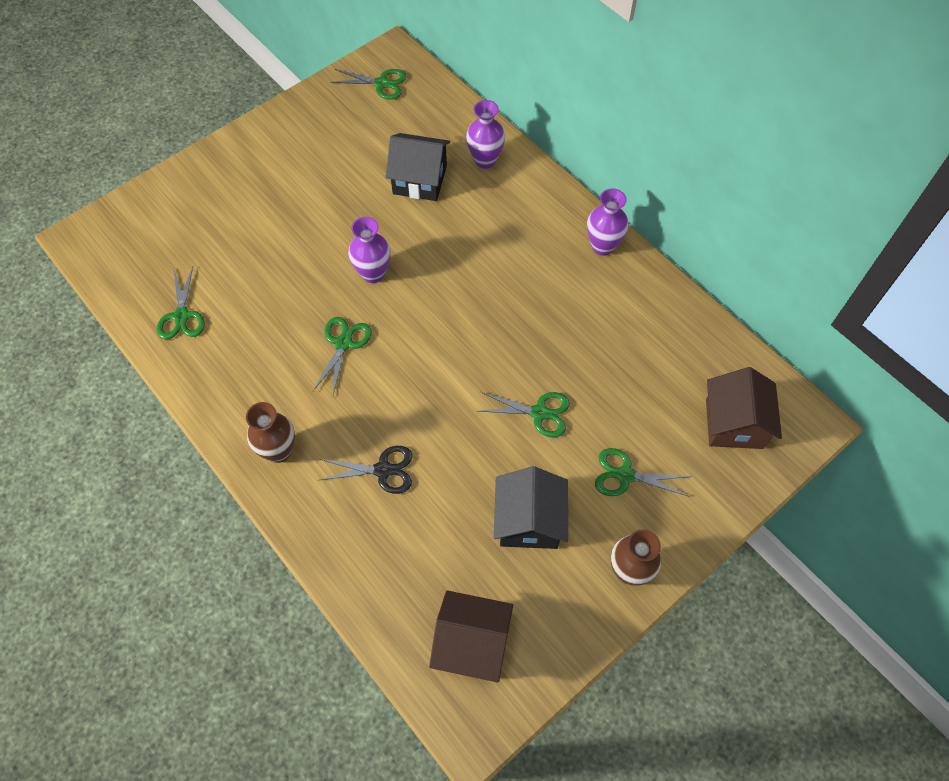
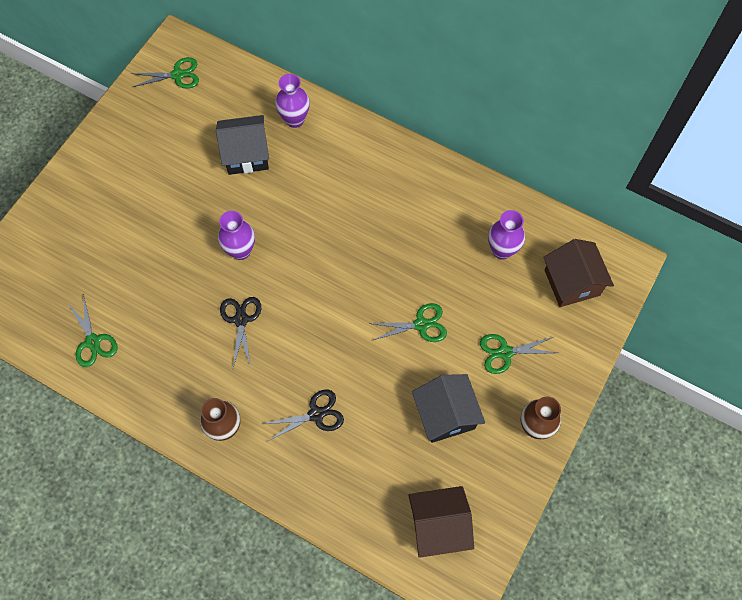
camera: 20 degrees left, 5 degrees up
green scissors [313,317,372,395] -> black scissors [220,297,261,368]
purple vase [587,189,629,256] -> purple vase moved to [488,210,525,260]

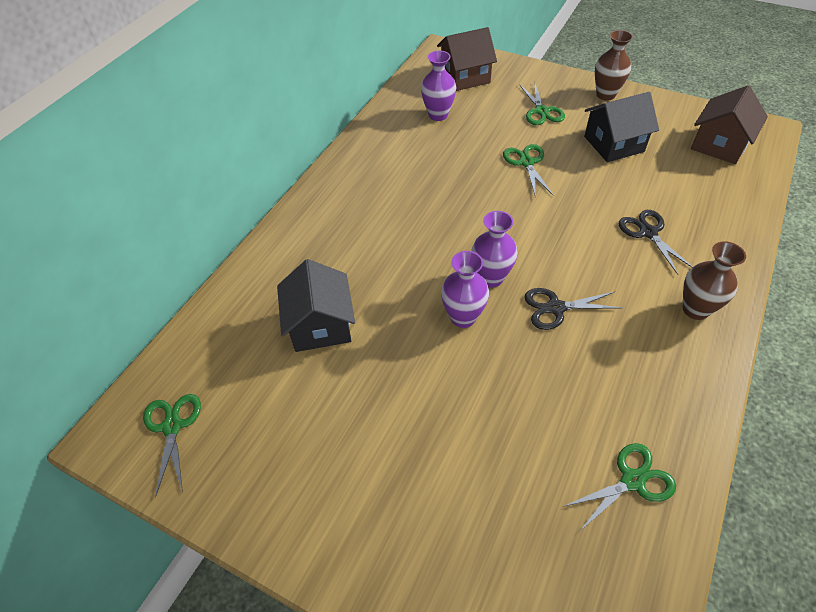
camera: 90 degrees left, 15 degrees down
purple vase [275,74,310,128] -> purple vase moved to [472,211,518,288]
brown house [408,486,474,558] -> brown house turned 45 degrees clockwise [691,85,768,164]

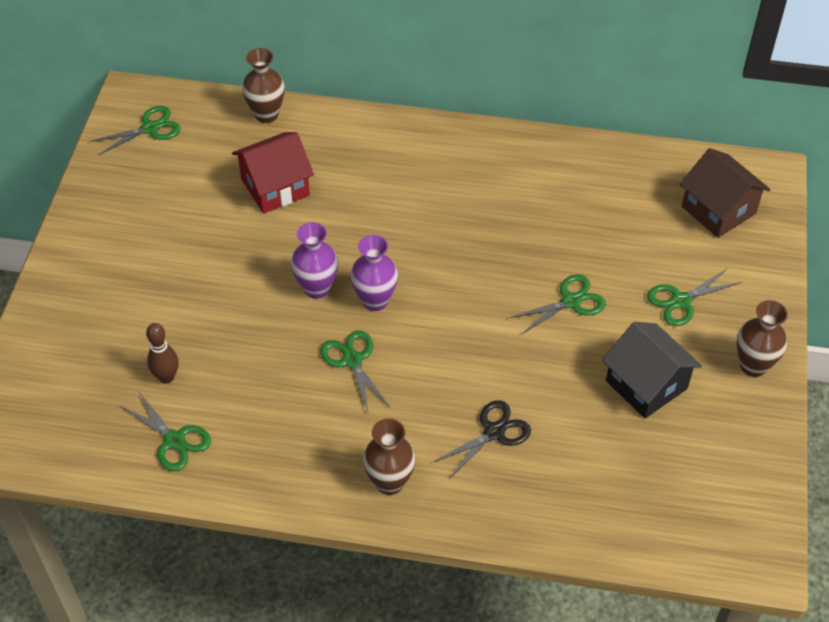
camera: 70 degrees right, 0 degrees up
black house [277,259,355,352] -> red house [232,132,314,214]
purple vase [421,51,456,121] -> none
black scissors [525,288,622,330] -> green scissors [320,330,390,415]
brown house [691,85,768,164] -> none
none -> brown bowling pin [146,323,179,383]
none -> brown vase [242,48,285,123]

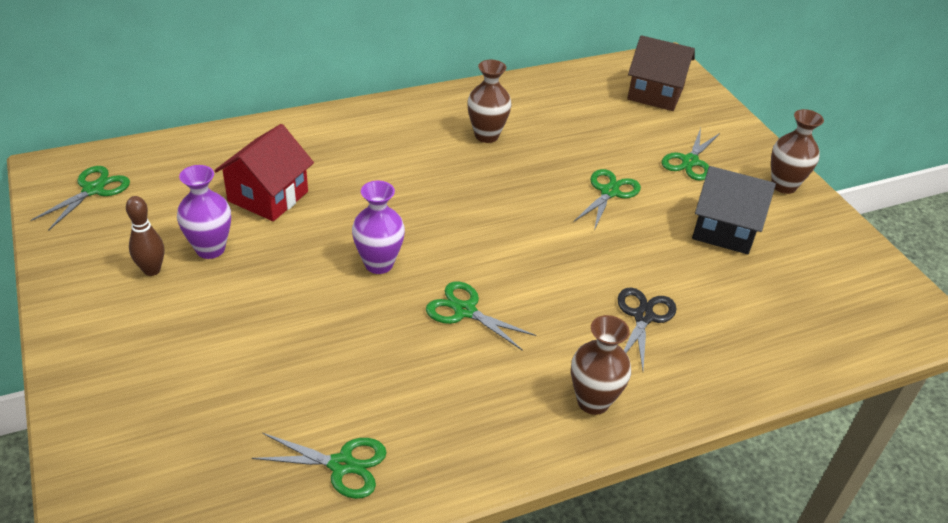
camera: 35 degrees left, 10 degrees down
brown bowling pin [146,323,179,383] -> brown bowling pin moved to [126,196,164,276]
brown vase [242,48,285,123] -> brown vase moved to [467,60,511,143]
purple vase [350,235,398,311] -> purple vase moved to [177,165,231,259]

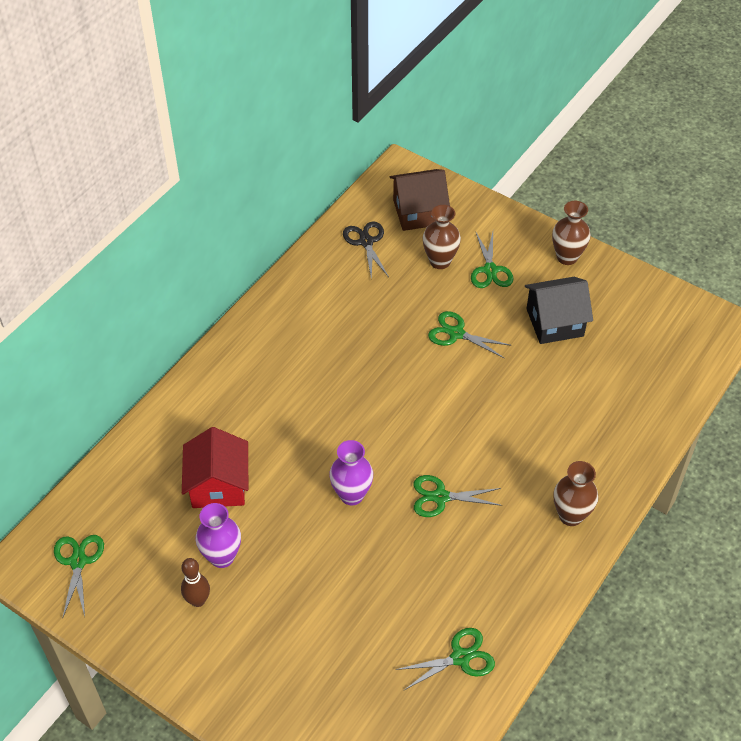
camera: 30 degrees left, 10 degrees up
brown vase [467,60,511,143] -> brown vase moved to [423,205,461,269]
green scissors [573,169,641,230] -> green scissors turned 60 degrees counterclockwise [428,311,511,358]
black scissors [618,287,676,371] -> black scissors moved to [343,221,389,280]

